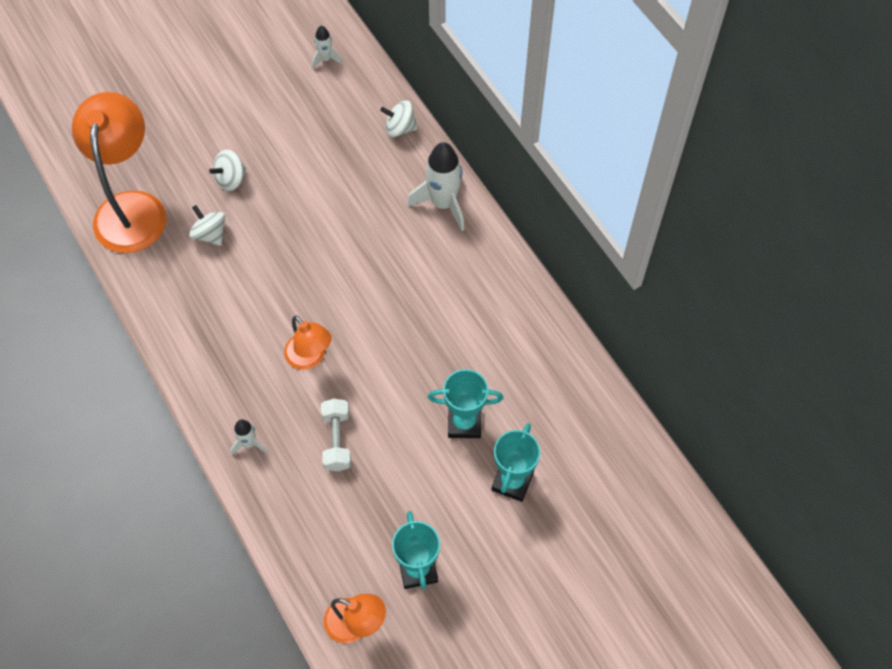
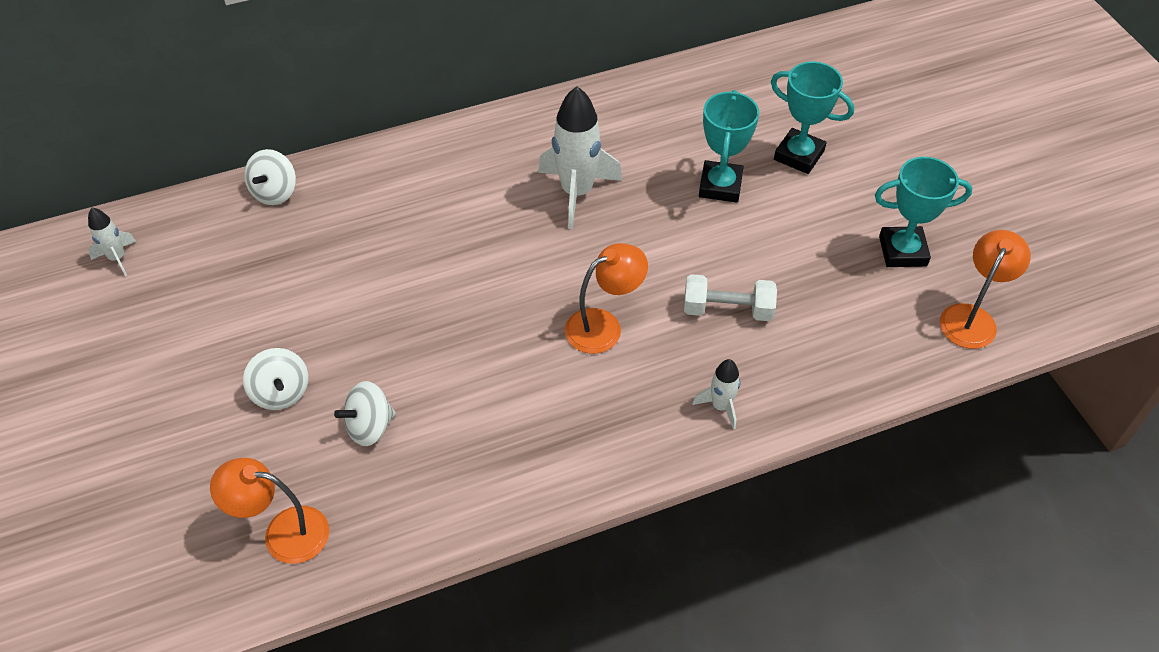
camera: 80 degrees left, 10 degrees down
orange lamp [72,92,166,253] -> orange lamp [210,458,329,564], size x0.53
white rocket [407,142,464,231] -> white rocket moved to [538,86,622,229]

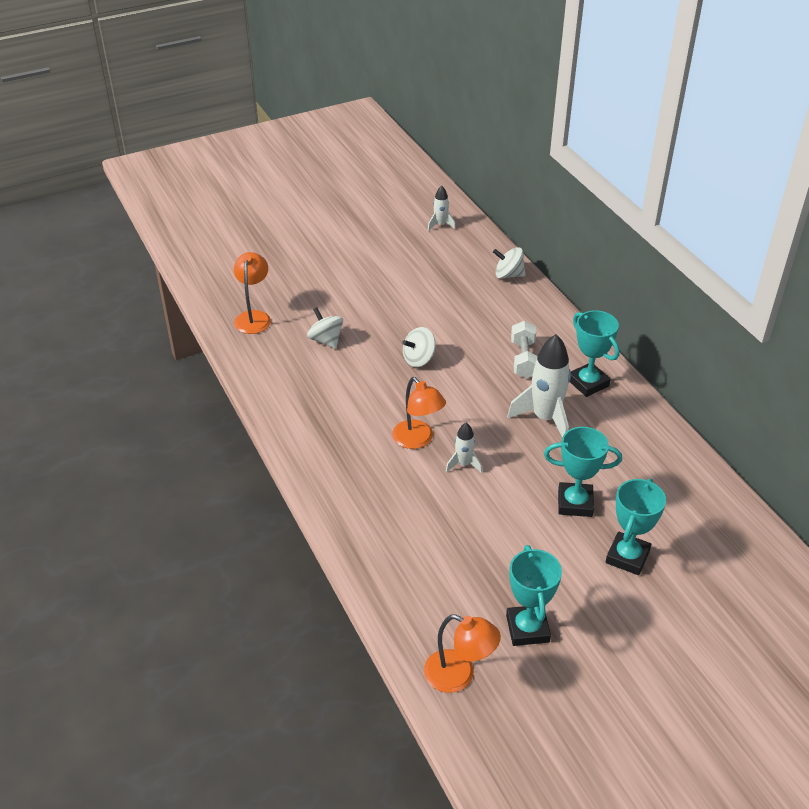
camera: 85 degrees right, 10 degrees down
white spinning top [243,348,308,410] -> white spinning top moved to [402,327,435,367]
white dumbbell [684,274,777,321] -> white dumbbell moved to [511,321,537,378]
white rocket [692,359,741,430] -> white rocket moved to [446,423,482,473]
none -> turquoise trophy [570,310,620,397]

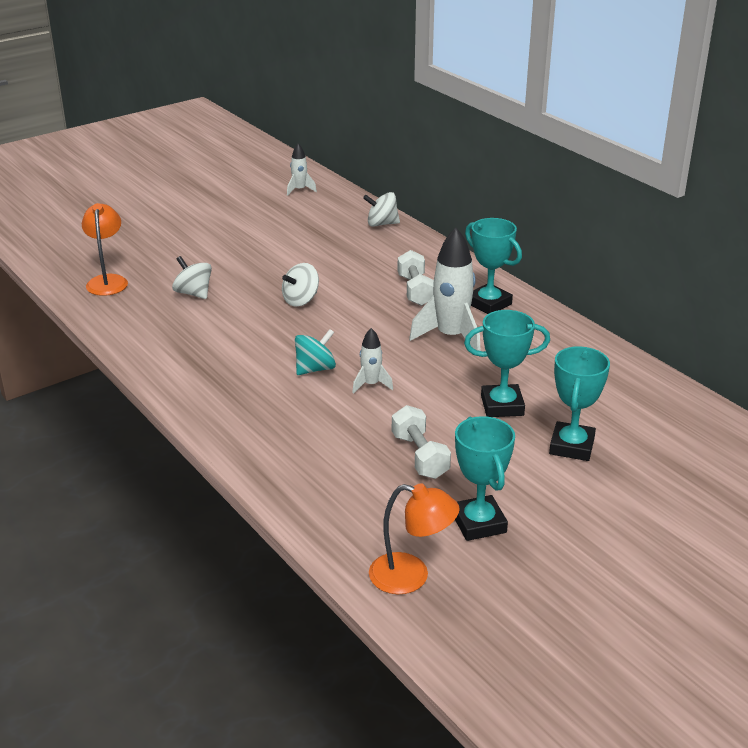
camera: 10 degrees left, 10 degrees down
orange lamp [392,377,446,449] -> turquoise spinning top [295,329,336,375]
none -> white dumbbell [392,405,451,479]

